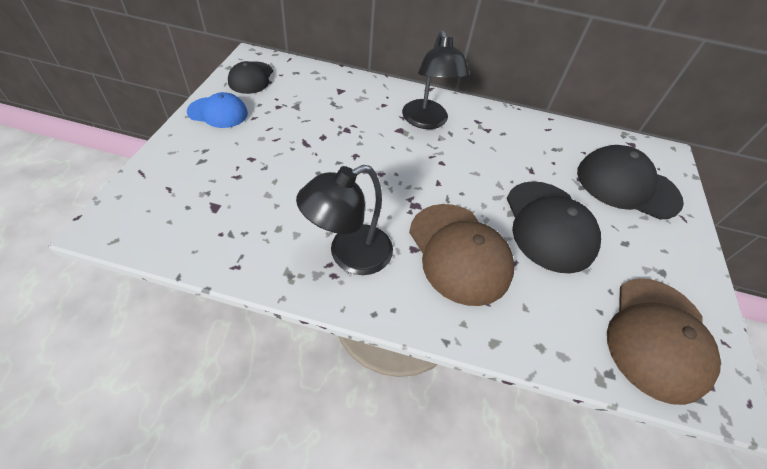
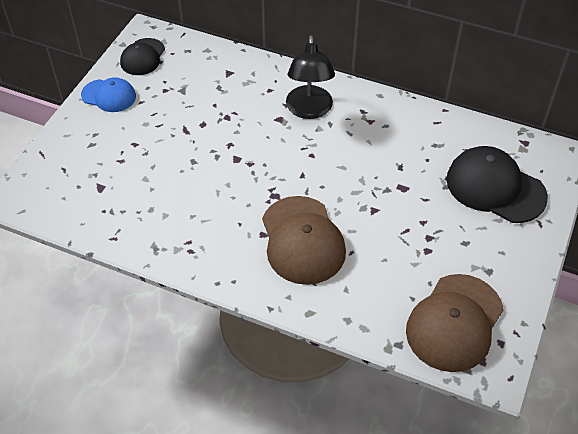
camera: 15 degrees right, 0 degrees up
black lamp [296,165,393,275] -> none
black cap [507,181,601,274] -> none

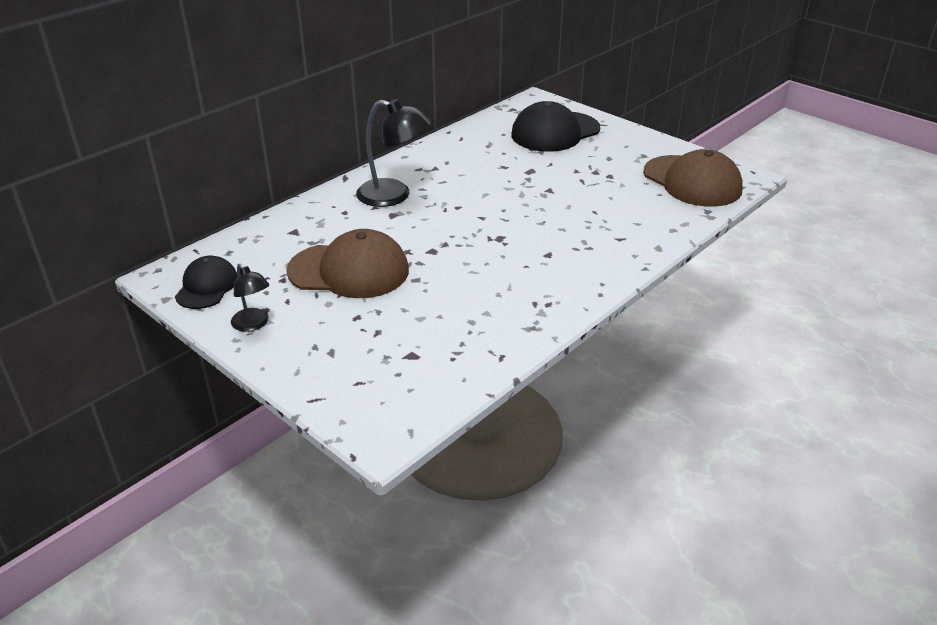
camera: 70 degrees left, 15 degrees down
blue cap [81,77,136,112] -> black lamp [231,263,269,332]
black cap [120,38,165,75] -> black cap turned 120 degrees counterclockwise [175,256,237,309]
brown cap [262,196,346,285] -> brown cap moved to [286,229,409,298]

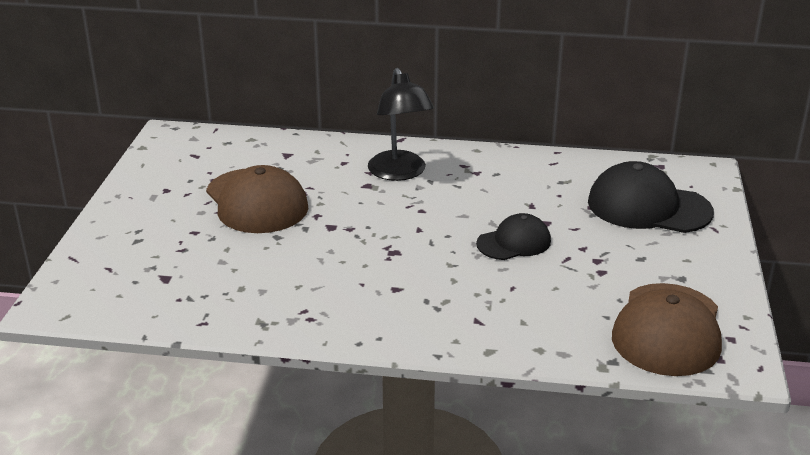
camera: 55 degrees right, 5 degrees down
black cap [175,256,237,309] -> black cap moved to [476,213,551,260]
black lamp [231,263,269,332] -> none

